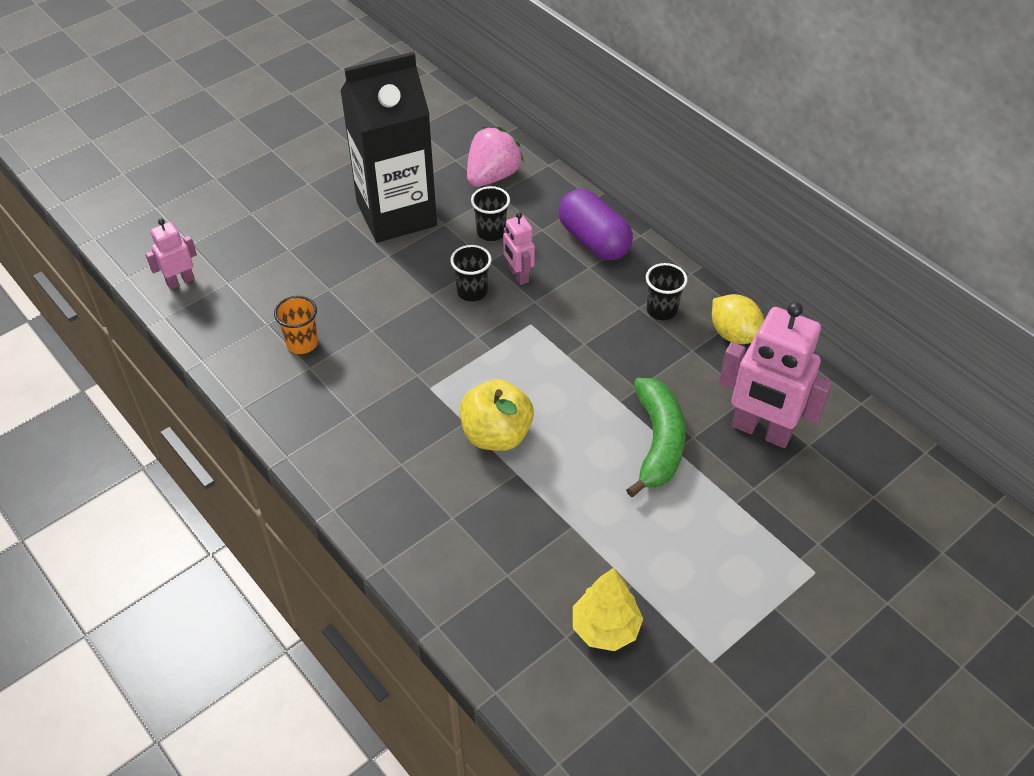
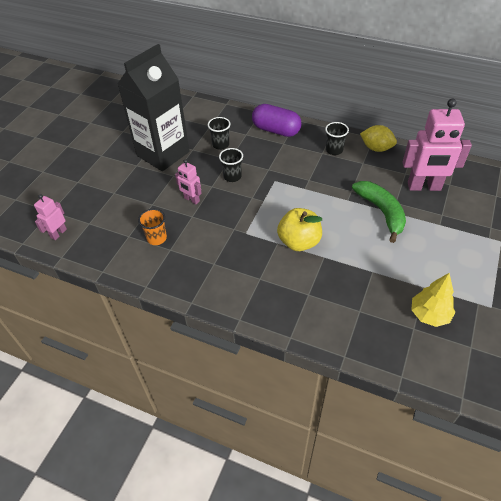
camera: 25 degrees left, 0 degrees up
pink strawberry [467,127,524,187] -> none
pink robot [503,212,535,285] -> pink robot moved to [175,159,202,204]

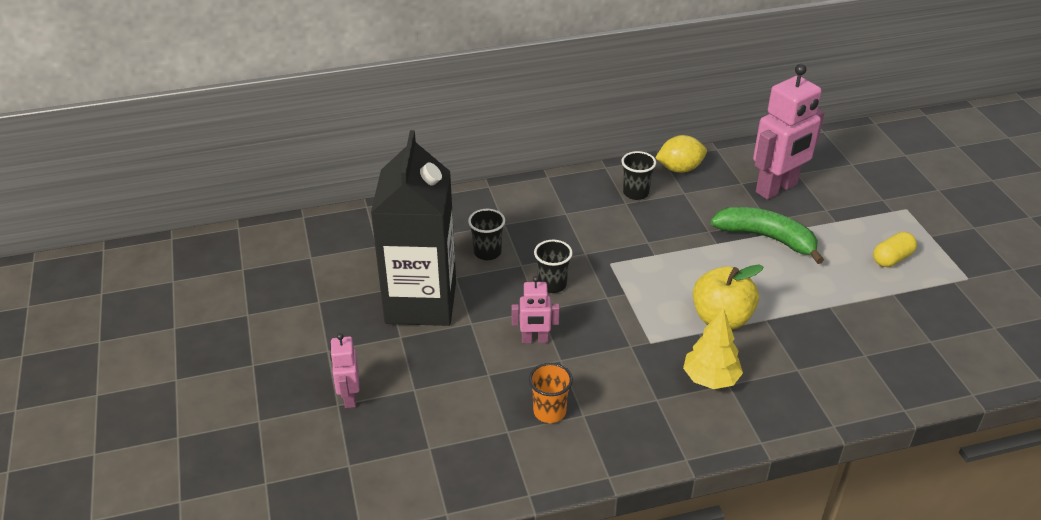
camera: 40 degrees left, 10 degrees down
pink robot [34,194,67,240] -> pink robot moved to [330,333,359,408]
purple capsule [252,104,302,137] -> none
yellow tree [411,273,455,327] -> yellow tree moved to [683,307,743,389]
none -> yellow capsule [873,232,917,267]

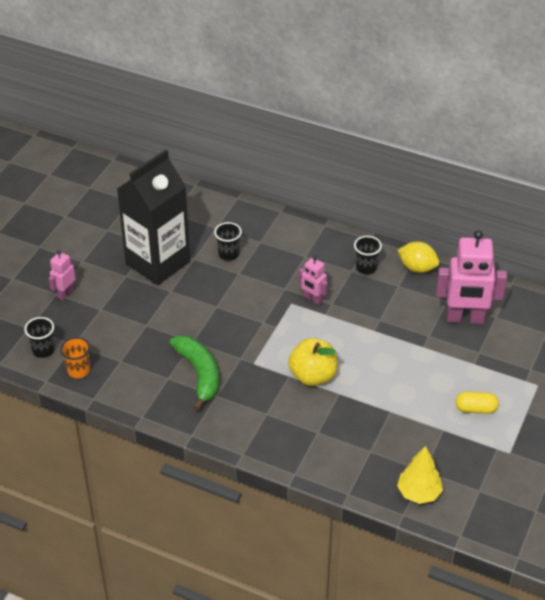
camera: 40 degrees right, 5 degrees up
pink robot [511,276,560,343] -> pink robot moved to [299,256,328,305]
orange cup [529,363,573,423] -> orange cup moved to [60,337,90,378]
black cup [534,240,573,293] -> black cup moved to [24,317,55,358]
yellow tree [683,307,743,389] -> yellow tree moved to [397,446,443,504]
green banana [711,207,824,264] -> green banana moved to [170,335,219,411]

